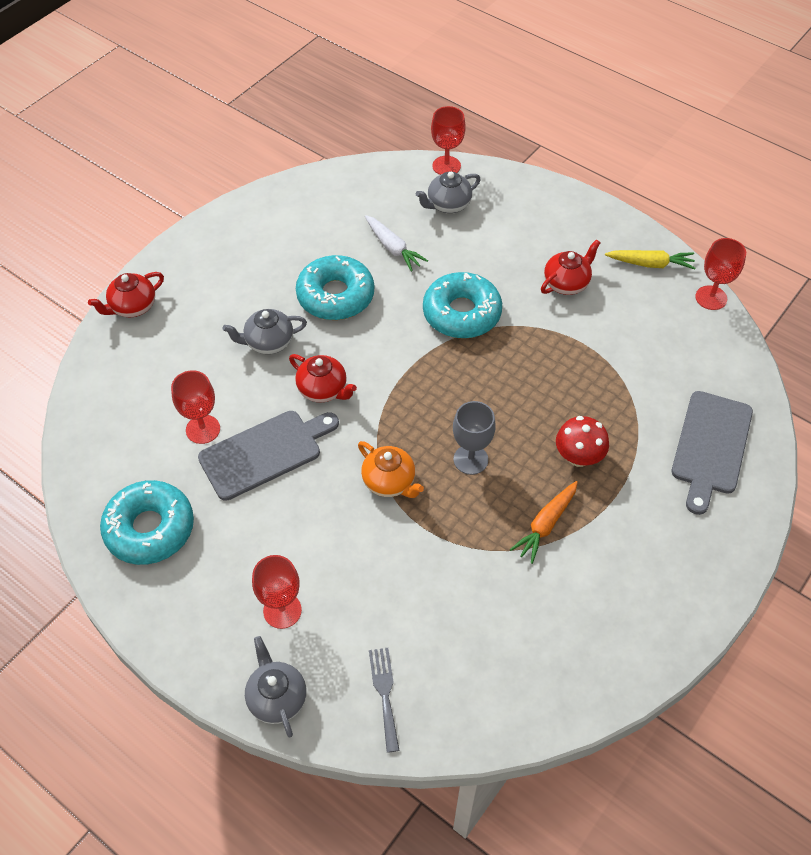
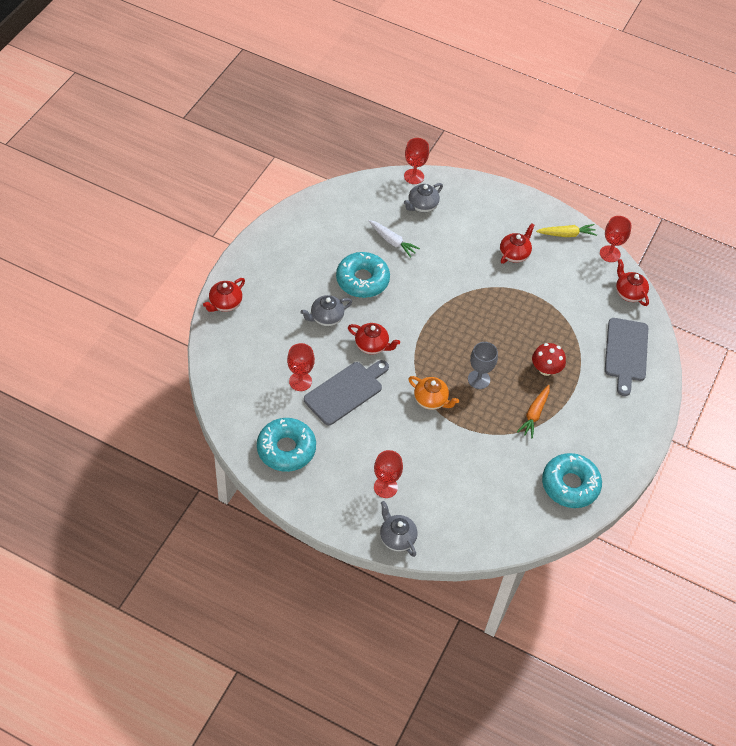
camera: 15 degrees left, 0 degrees up
grey fork [369,648,399,753] -> none
turquoise donut [423,272,502,339] -> turquoise donut moved to [542,453,602,508]
none -> red teapot [616,259,649,306]

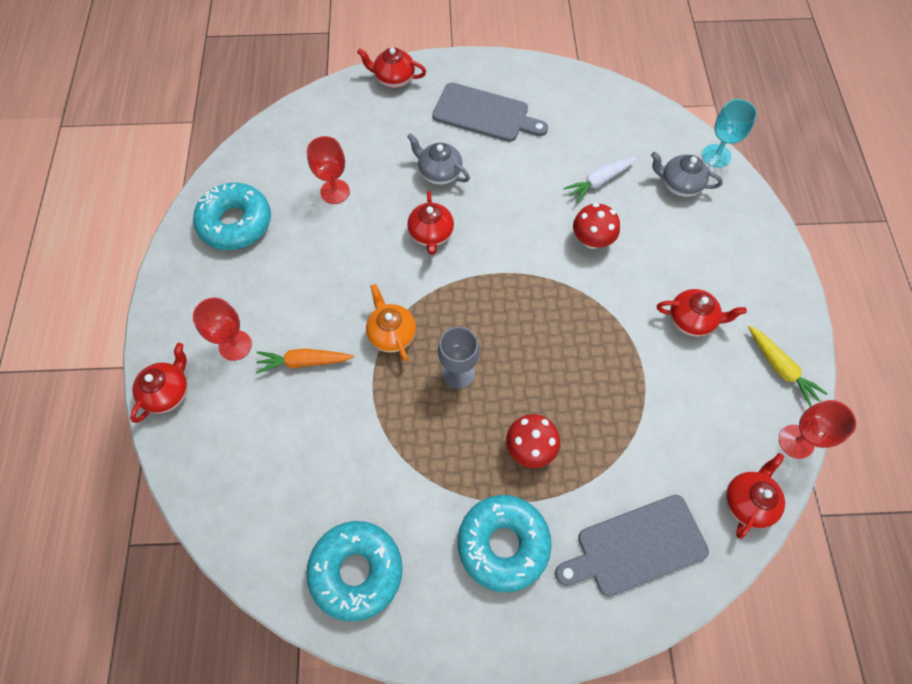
camera: 65 degrees right, 10 degrees up
grey cutting board [304,360,389,425] -> grey cutting board moved to [432,83,548,142]
turquoise donut [336,252,390,298] -> turquoise donut moved to [458,495,552,592]
white carrot [369,220,420,258] -> white carrot turned 45 degrees clockwise [563,157,637,203]
grey teapot [380,501,418,557] -> red teapot [130,343,188,423]
red goblet [404,138,429,184] -> turquoise goblet [702,99,757,168]
orange teapot [408,376,459,410] -> orange teapot turned 150 degrees clockwise [366,284,416,362]
orange carrot [517,385,550,439] -> orange carrot moved to [256,349,354,374]
none -> red mushroom [573,203,620,249]

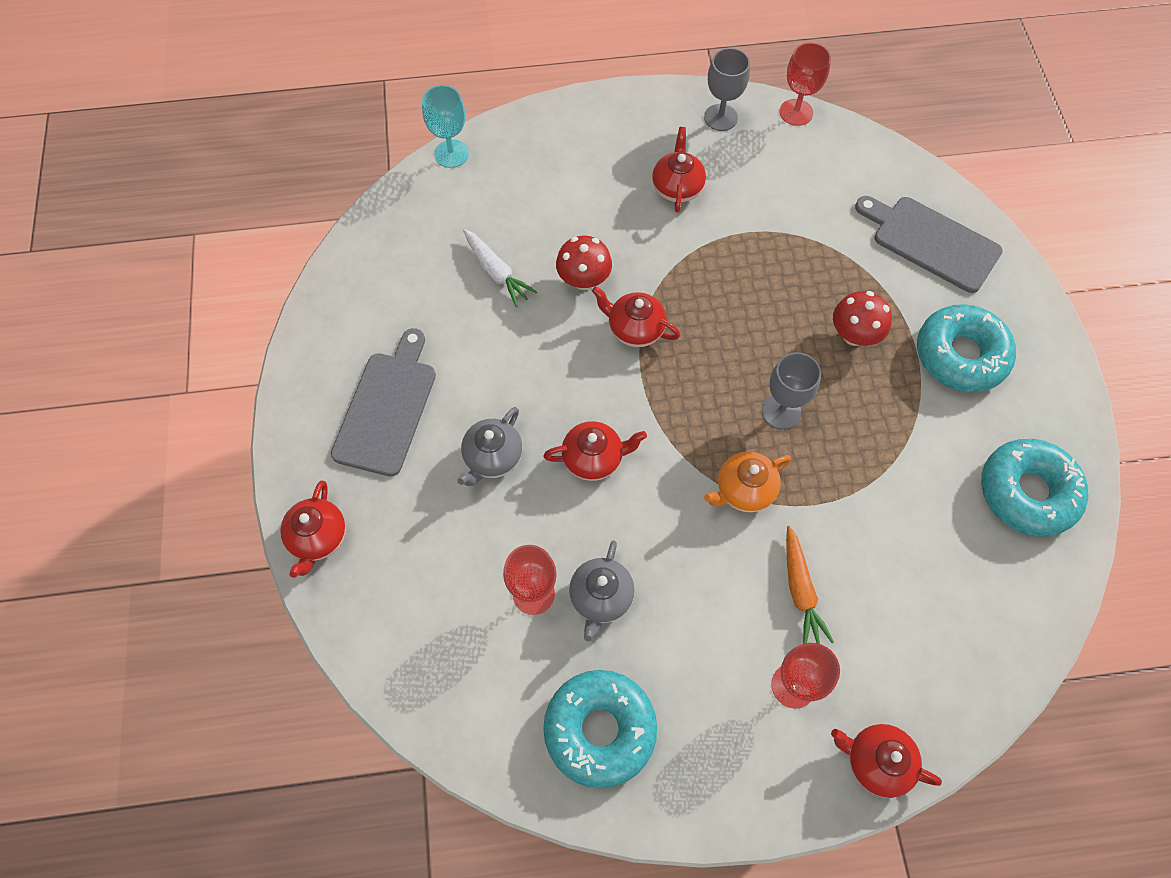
camera: 95 degrees left, 0 degrees up
grey cutting board [555,495,709,597] -> grey cutting board turned 150 degrees clockwise [855,196,1003,293]
grey teapot [651,152,723,197] -> grey teapot moved to [569,540,635,642]
red teapot [726,453,785,539] -> red teapot moved to [592,286,680,347]
yellow carrot [748,326,828,407] -> grey goblet [704,48,750,131]

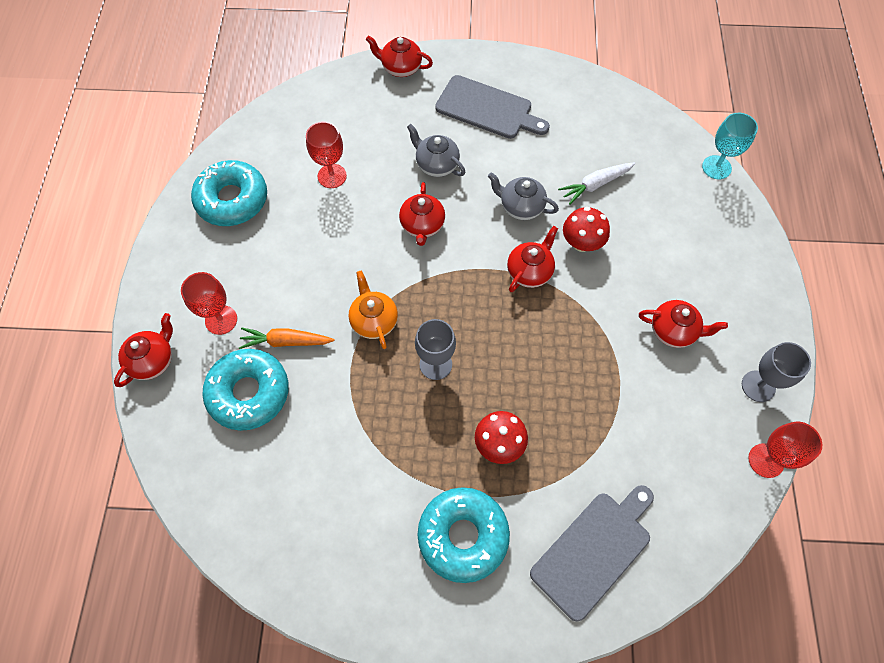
camera: 100 degrees right, 0 degrees up
grey teapot [569,540,635,642] -> grey teapot moved to [488,172,559,220]
turquoise donut [981,439,1088,537] -> turquoise donut moved to [202,349,289,431]

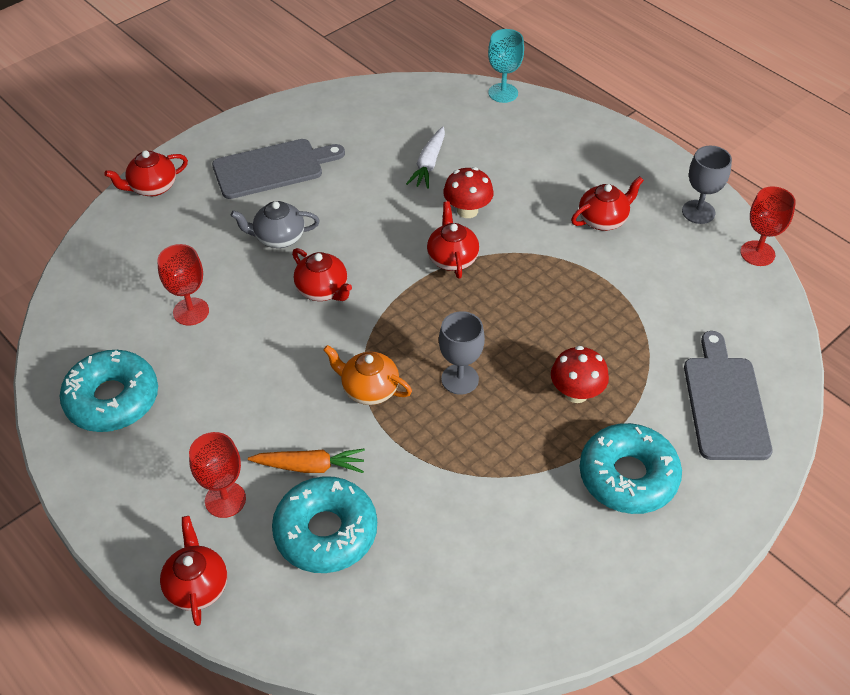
camera: 45 degrees left, 15 degrees down
orange carrot [238,327,335,349] -> orange carrot turned 135 degrees counterclockwise [248,448,365,473]
grey teapot [488,172,559,220] -> none

